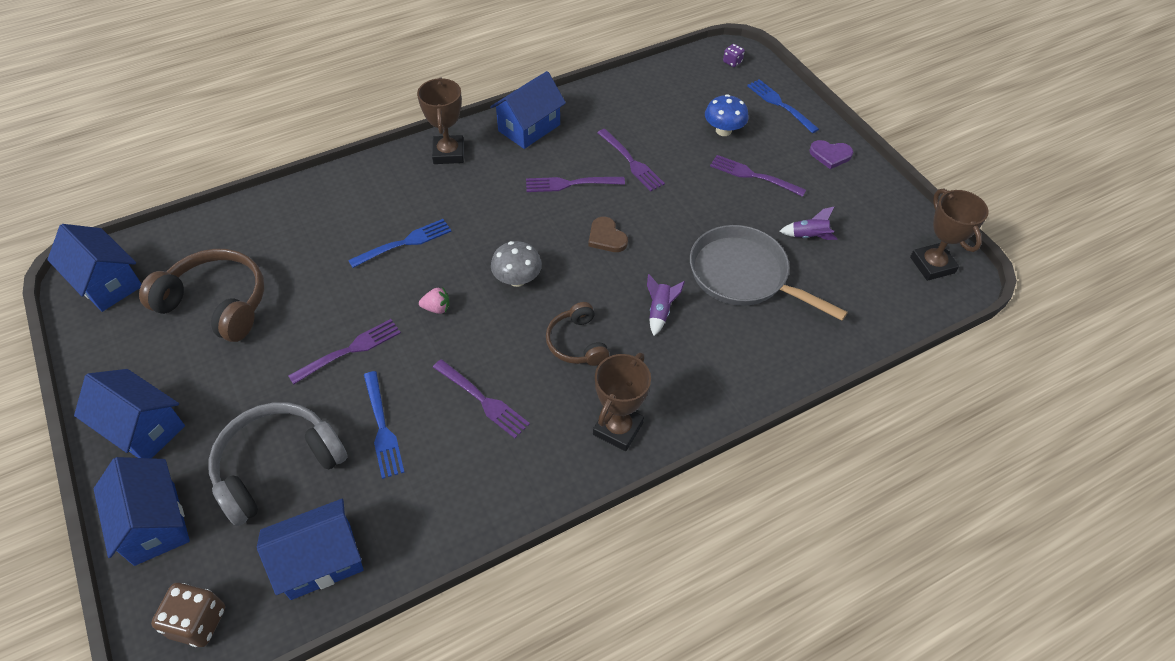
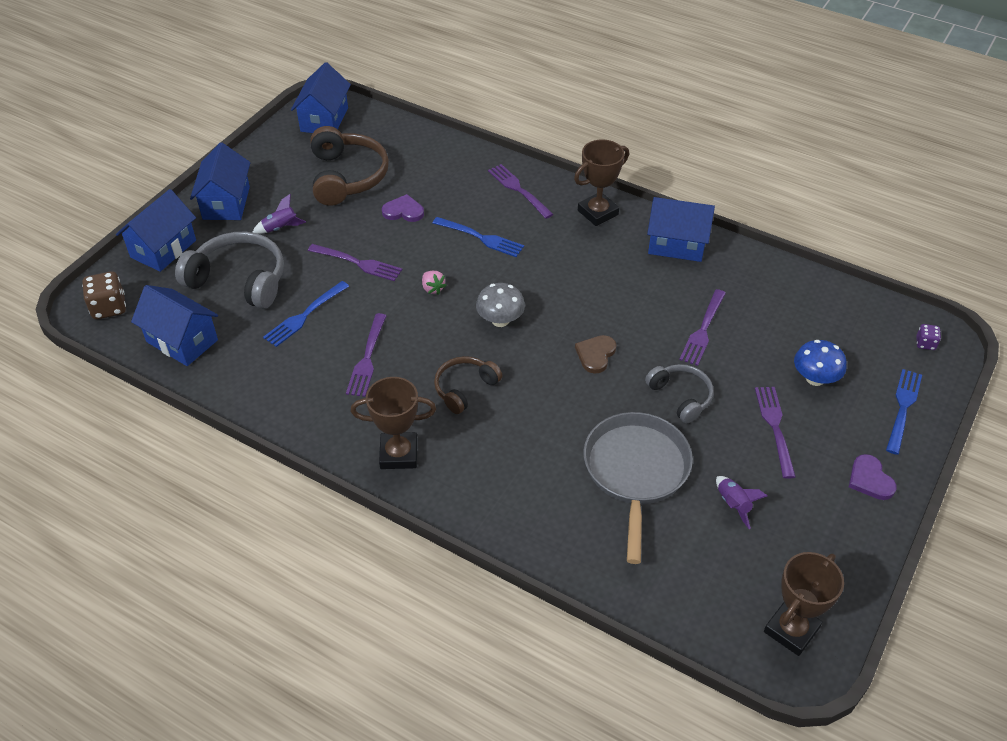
camera: 60 degrees right, 5 degrees down
purple fork [526,177,625,192] -> purple fork moved to [488,164,553,219]
purple rocket [647,274,685,336] -> purple rocket moved to [252,194,306,234]
none -> purple heart [382,194,424,222]
none -> grey headphones [645,364,714,423]

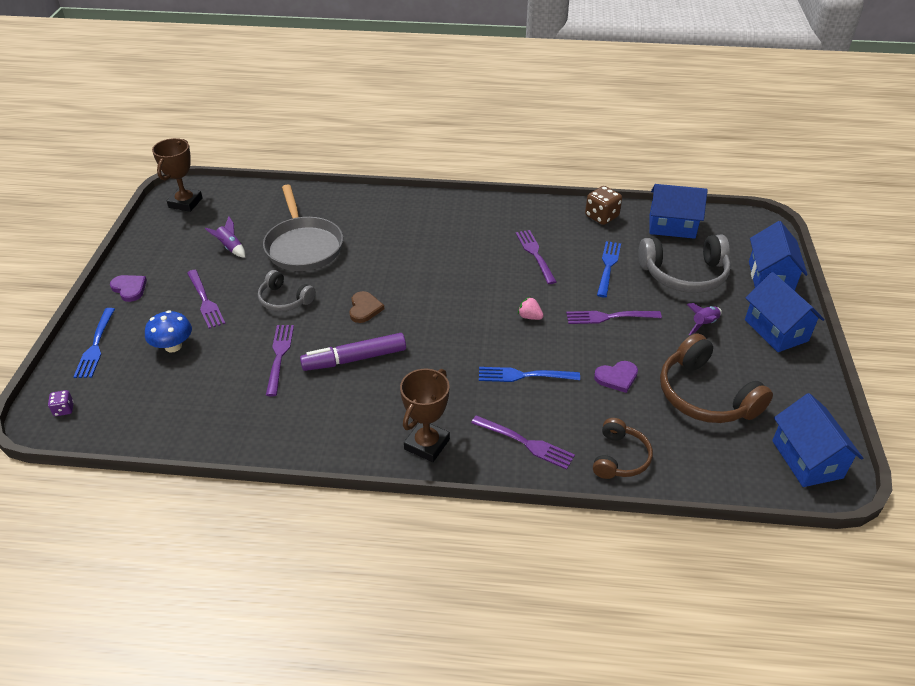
camera: 155 degrees right, 5 degrees down
brown dice [82,271,126,319] -> brown dice moved to [585,186,622,225]
brown trophy [351,377,436,469] -> none
brown headphones [434,356,502,414] -> brown headphones moved to [593,418,653,479]
grey mushroom [476,283,525,327] -> none
blue house [647,197,715,262] -> none
none -> purple marker [300,333,406,371]

